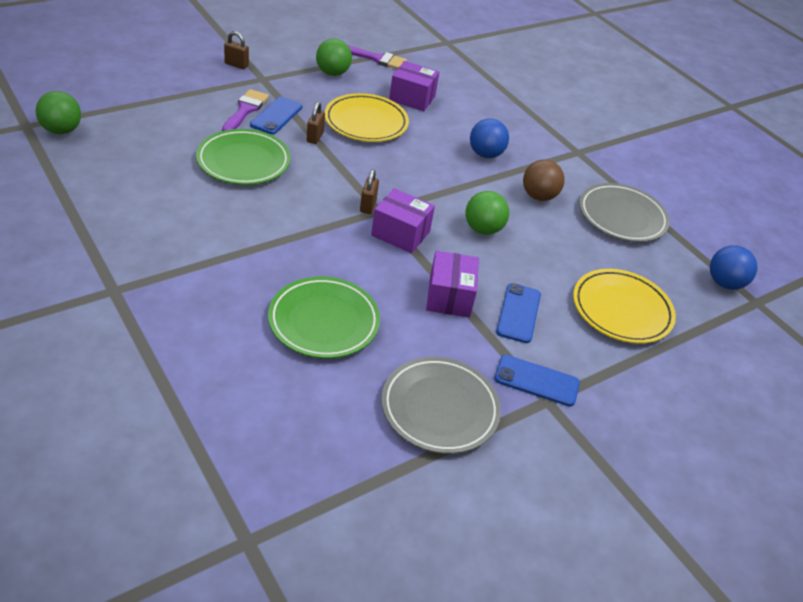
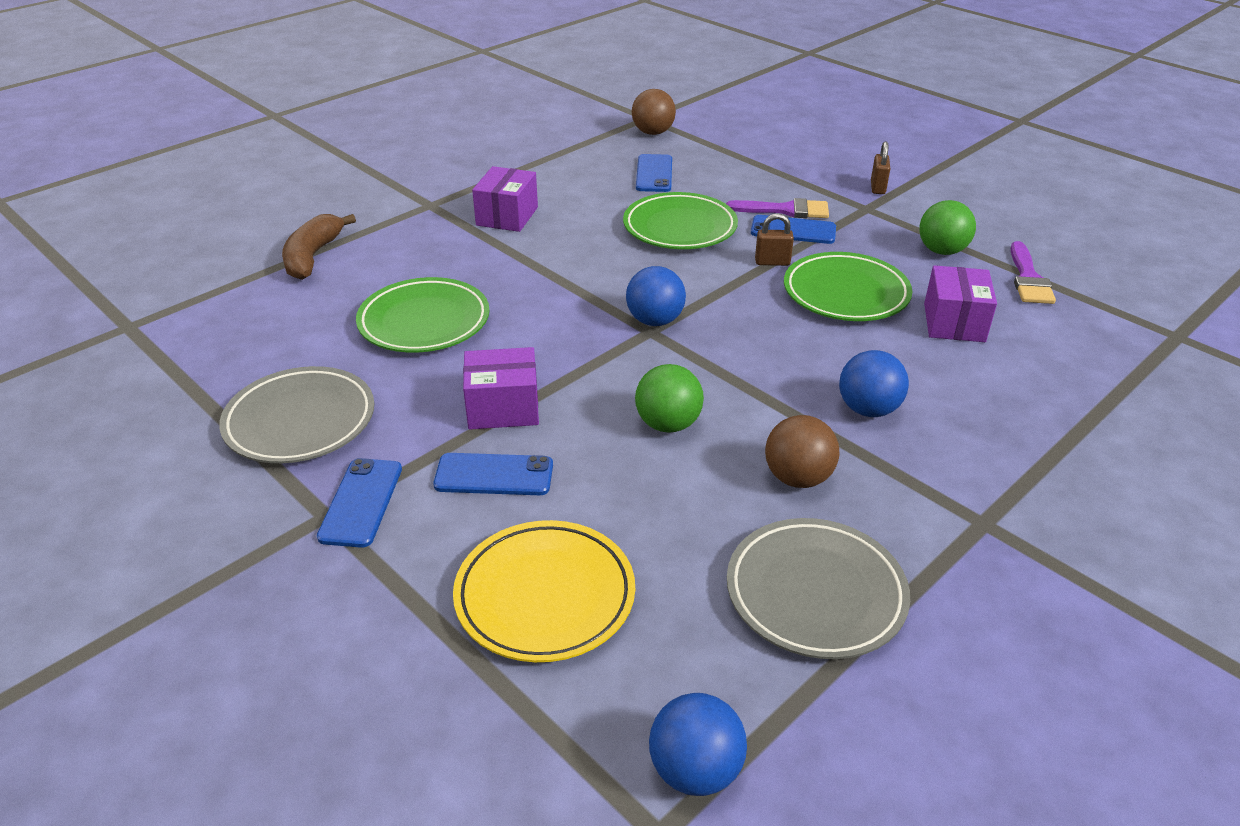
camera: 85 degrees right, 5 degrees down
green ball [36,91,81,134] -> brown ball [632,89,676,135]
yellow plate [325,93,409,142] -> green plate [784,252,912,321]
brown padlock [360,169,379,214] -> blue ball [626,266,686,326]
purple box [371,188,435,253] -> purple box moved to [472,166,538,232]
none -> brown banana [282,214,356,280]
none -> blue phone [636,154,672,192]

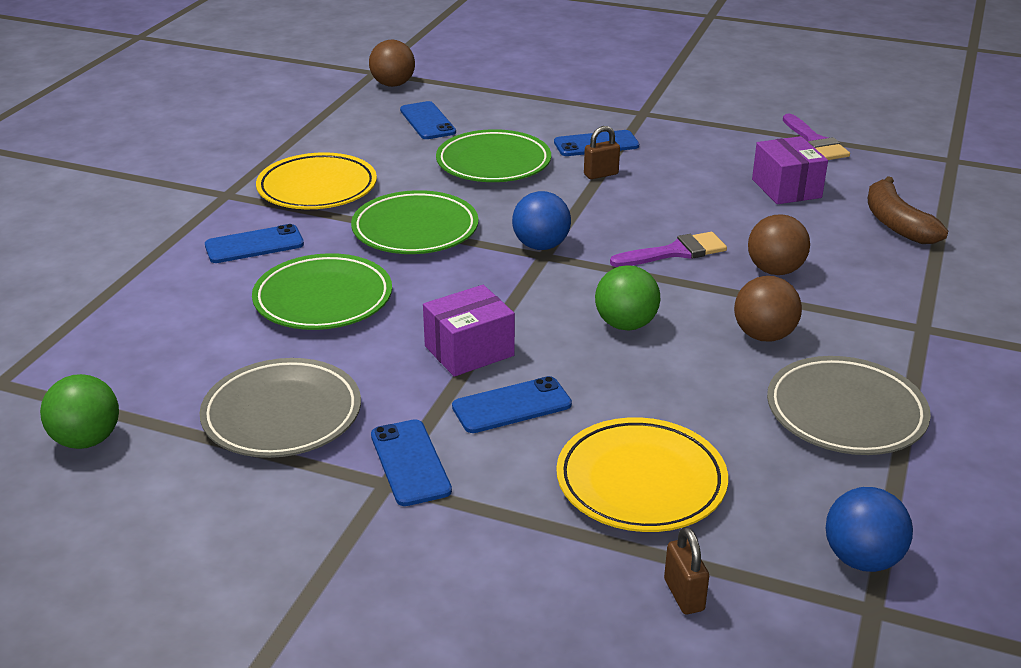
camera: 25 degrees left, 5 degrees down
brown banana [282,214,356,280] -> brown banana moved to [868,176,948,244]
purple box [472,166,538,232] -> yellow plate [256,152,377,209]
purple brush [726,198,829,218] -> purple brush moved to [610,232,727,267]
green plate [784,252,912,321] -> green plate moved to [351,190,478,254]
blue ball [839,350,909,417] -> brown ball [748,214,810,275]
brown padlock [871,141,890,194] -> brown padlock moved to [664,527,709,614]
green ball [919,200,976,255] -> green ball moved to [40,374,119,449]
none -> blue phone [205,224,304,263]

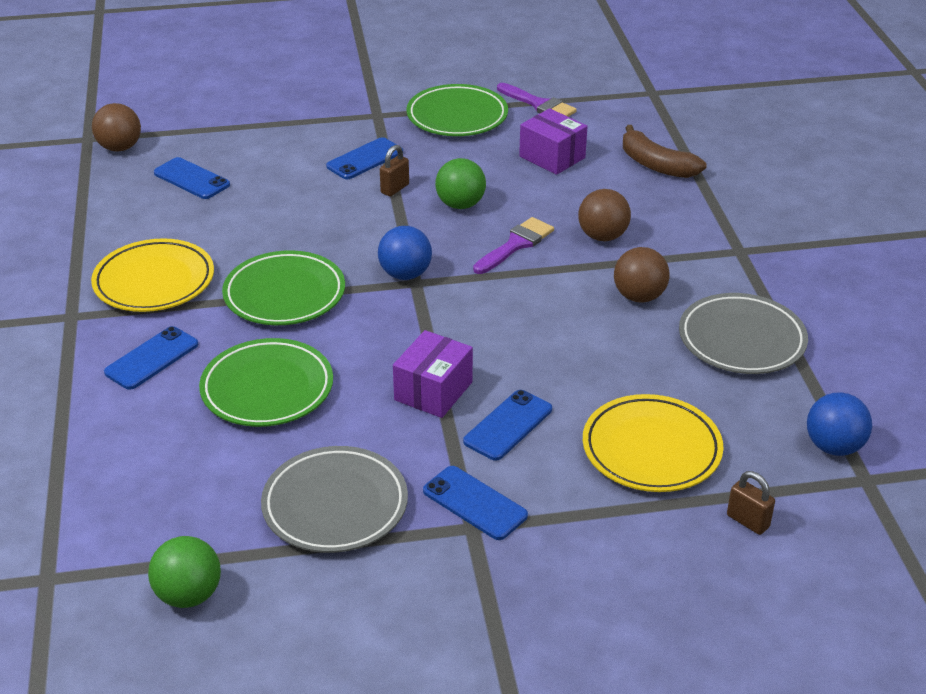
camera: 30 degrees left, 5 degrees up
green plate [436,129,551,182] -> green plate moved to [407,84,508,136]
green ball [595,265,660,331] -> green ball moved to [435,158,486,209]

